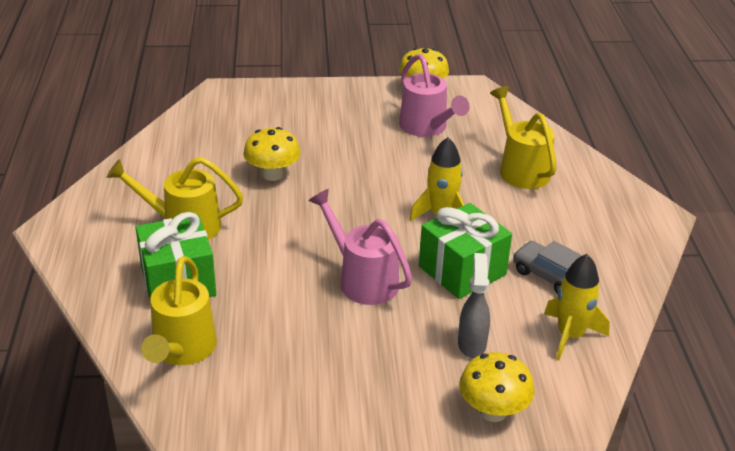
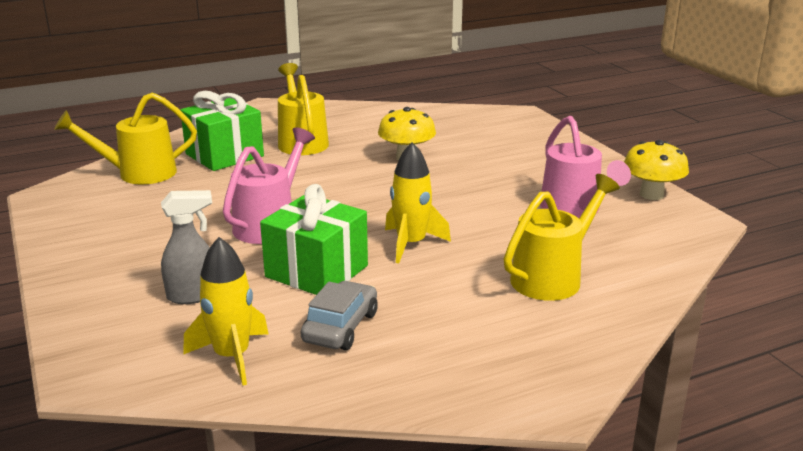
camera: 70 degrees right, 10 degrees down
pink watering can [399,54,470,137] -> pink watering can turned 60 degrees counterclockwise [540,116,631,218]
yellow mushroom [459,352,535,422] -> none

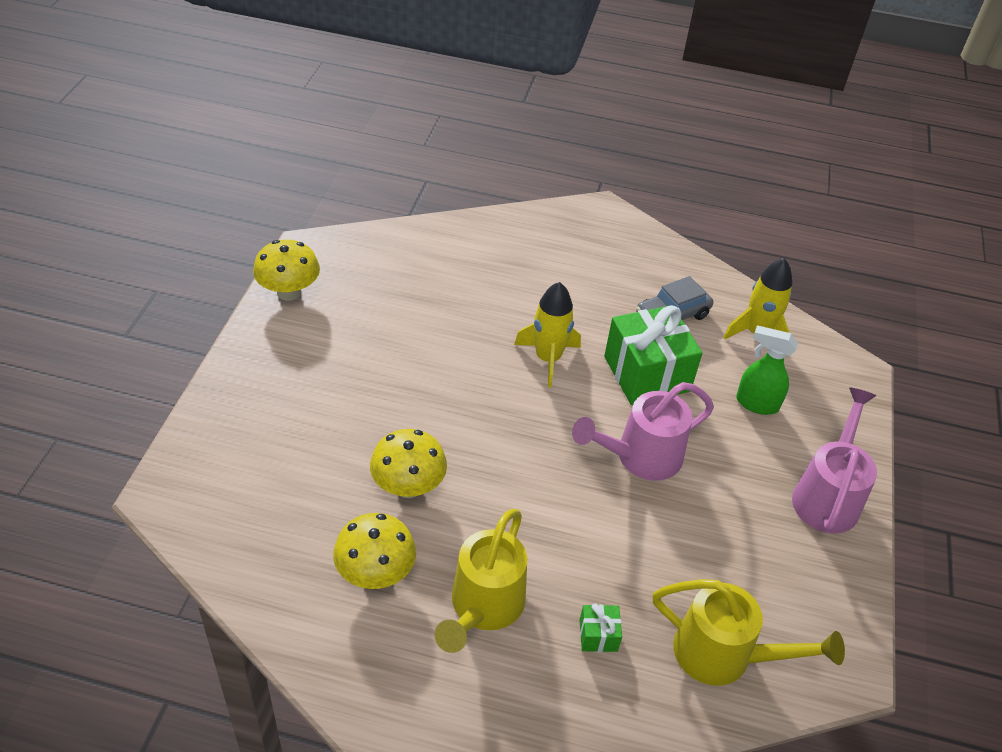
camera: 145 degrees left, 20 degrees up
grey spray bottle [161,190,212,304] -> green spray bottle [736,325,798,415]
green gift [180,91,264,171] -> green gift [579,603,622,652], size x0.43
yellow watering can [504,174,620,301] -> none
pink watering can [540,116,631,218] -> pink watering can moved to [792,387,877,534]
none -> yellow mushroom [333,513,416,589]

